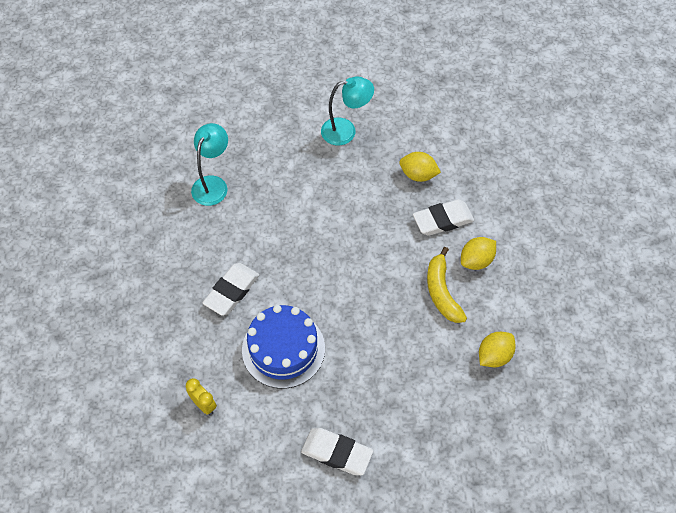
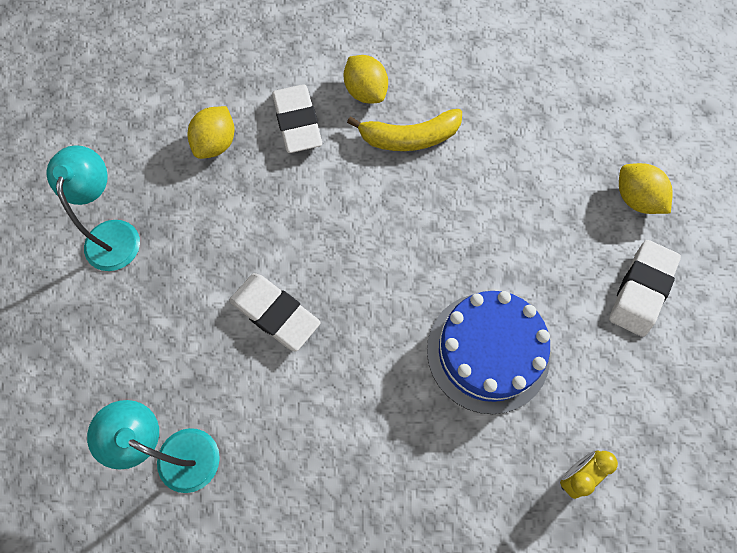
camera: 85 degrees left, 10 degrees up
white eraser [203,263,259,316] -> white eraser moved to [229,273,320,352]
yellow lemon [479,332,516,367] -> yellow lemon moved to [619,163,673,214]

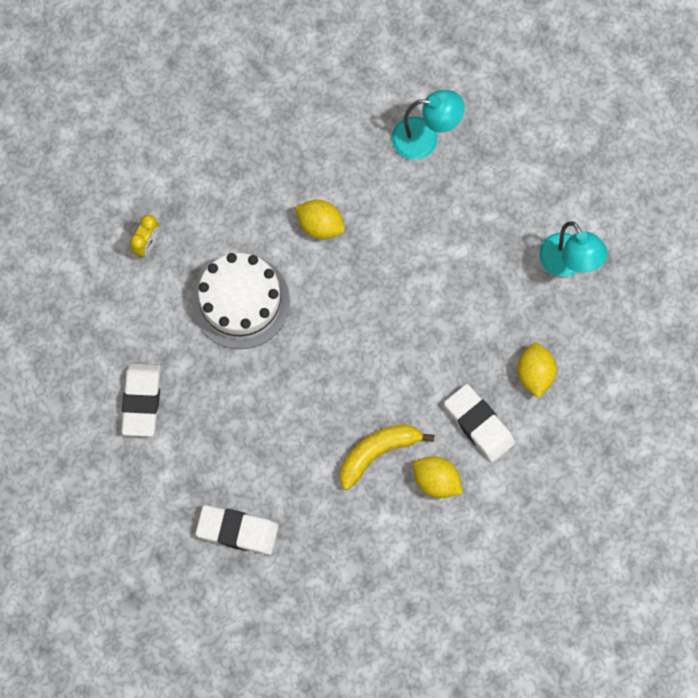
camera: 155 degrees right, 5 degrees up
white eraser [229,273,320,352] -> white eraser moved to [195,505,279,555]
blue cake [427,291,550,414] -> white cake [192,253,290,349]
yellow lemon [619,163,673,214] -> yellow lemon moved to [295,200,345,239]

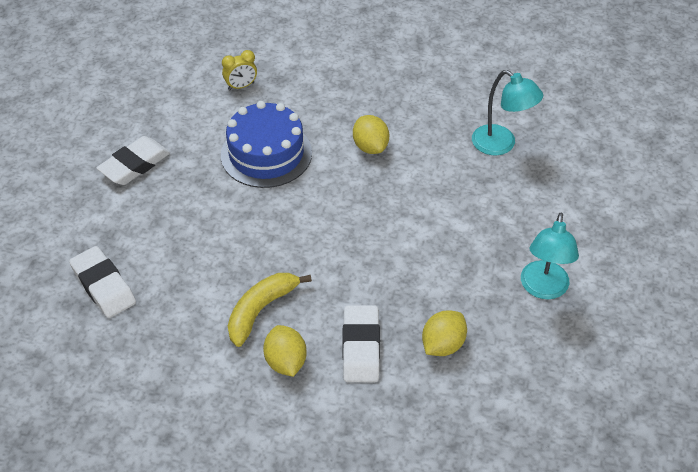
camera: 40 degrees right, 25 degrees down
white cake [192,253,290,349] -> blue cake [221,101,312,188]
yellow banana [340,424,435,490] -> yellow banana turned 60 degrees counterclockwise [228,273,312,347]

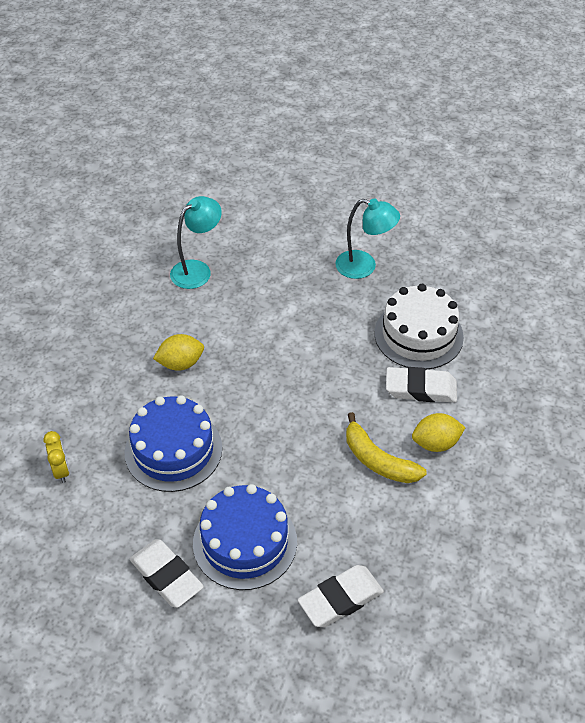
camera: 85 degrees left, 0 degrees up
yellow lemon [422,310,467,356] -> white cake [375,284,464,369]
none -> blue cake [193,484,297,590]

